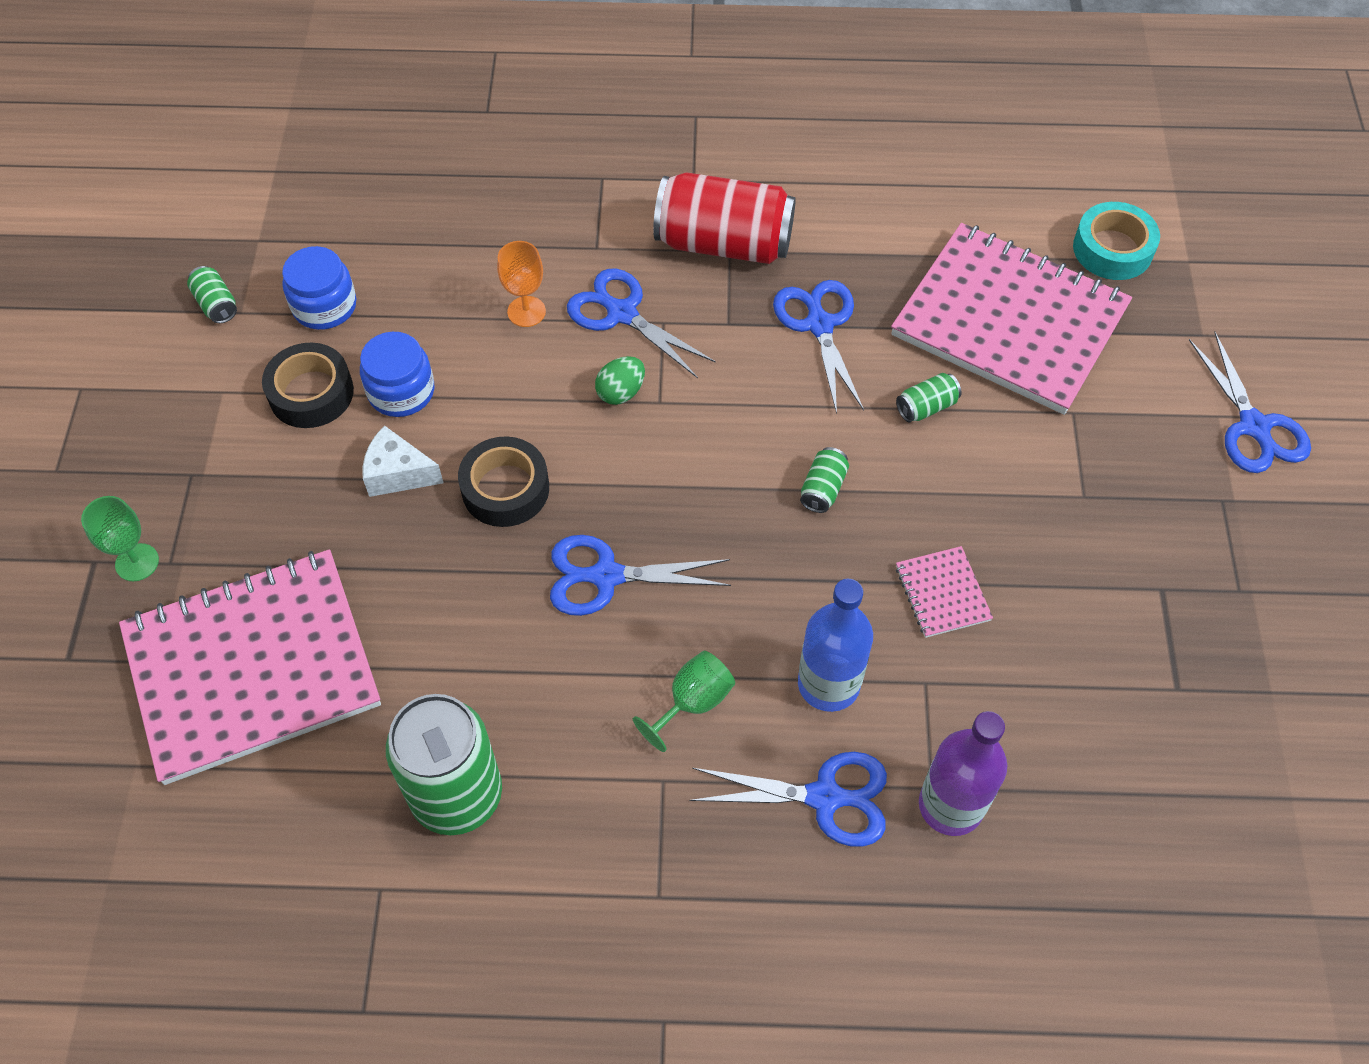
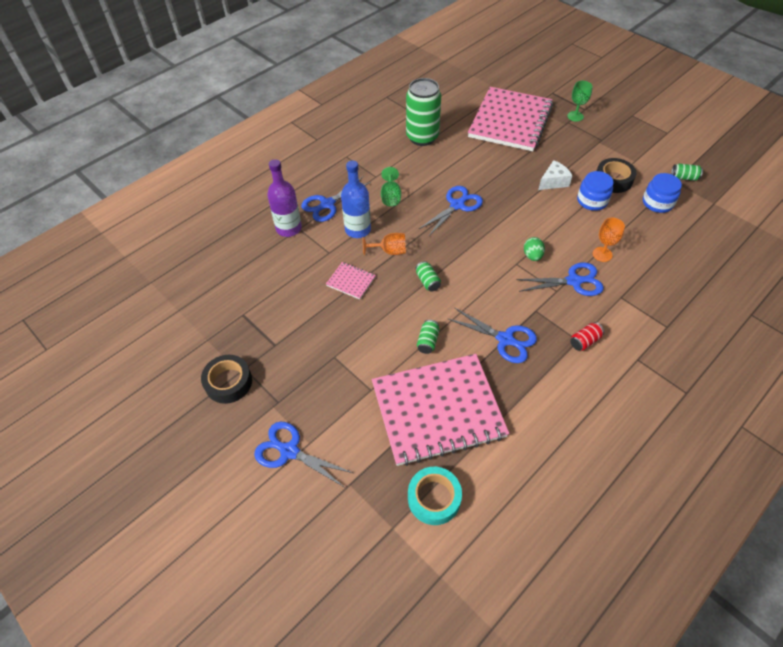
camera: 135 degrees right, 5 degrees down
black tape [458,436,549,527] -> black tape moved to [201,355,252,404]
red can [653,172,796,264] -> red can [570,322,604,351], size x0.42
none -> orange goblet [363,233,406,255]

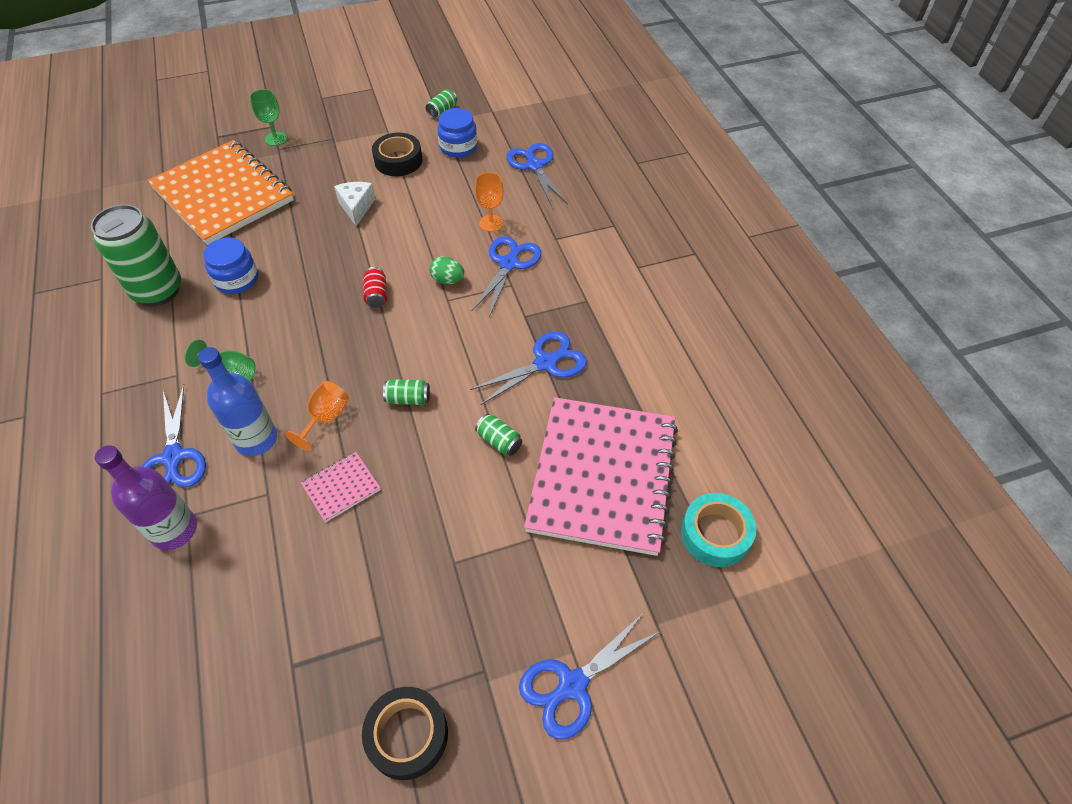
camera: 65 degrees left, 0 degrees up
blue scissors [419,186,483,237] -> blue scissors moved to [506,143,567,207]
pink notebook [468,87,553,151] -> orange notebook [147,140,294,245]
red can [570,322,604,351] -> red can moved to [363,267,387,308]
blue jar [577,171,614,211] -> blue jar moved to [203,237,258,294]

